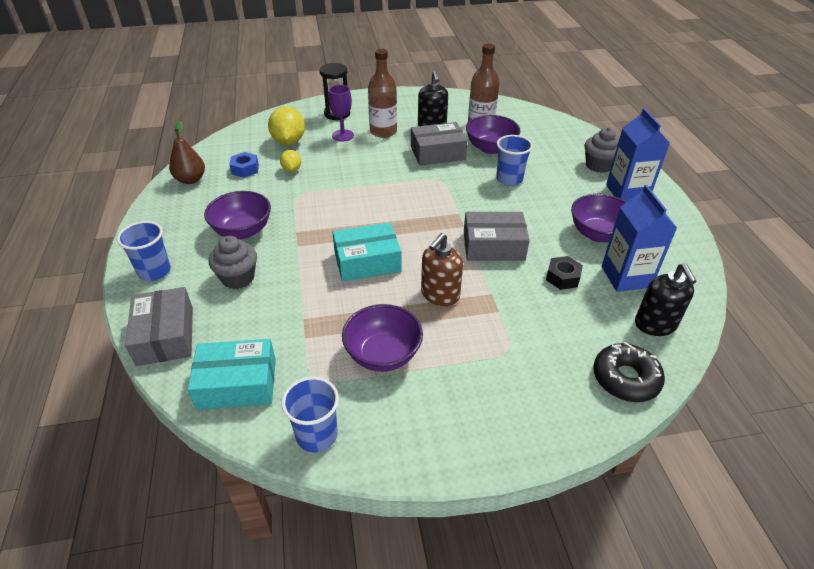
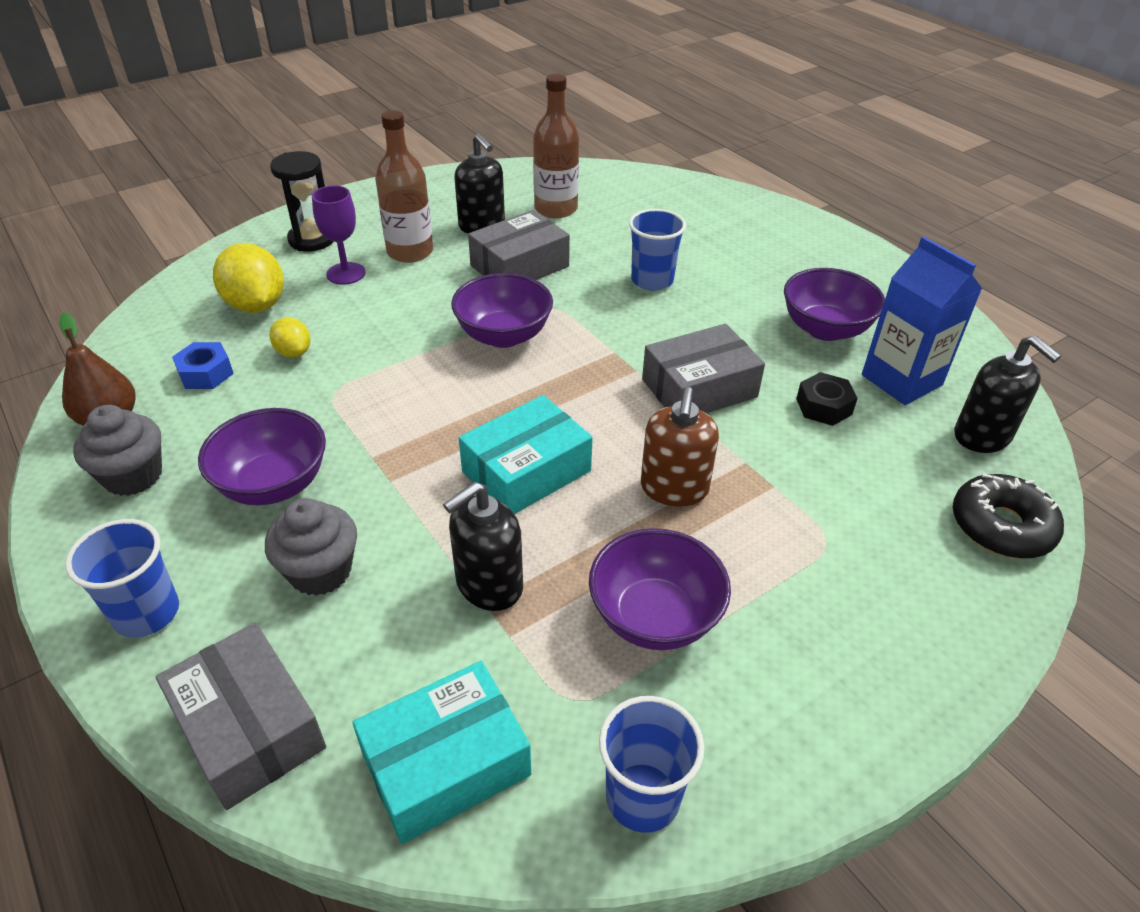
camera: 25 degrees left, 0 degrees up
purple bowl [466,115,520,154] -> purple bowl moved to [451,273,553,348]
grey cupcake [584,128,619,173] -> grey cupcake moved to [73,405,162,496]
blue carton [606,108,670,202] -> none
none -> black soap dispenser [443,482,523,611]

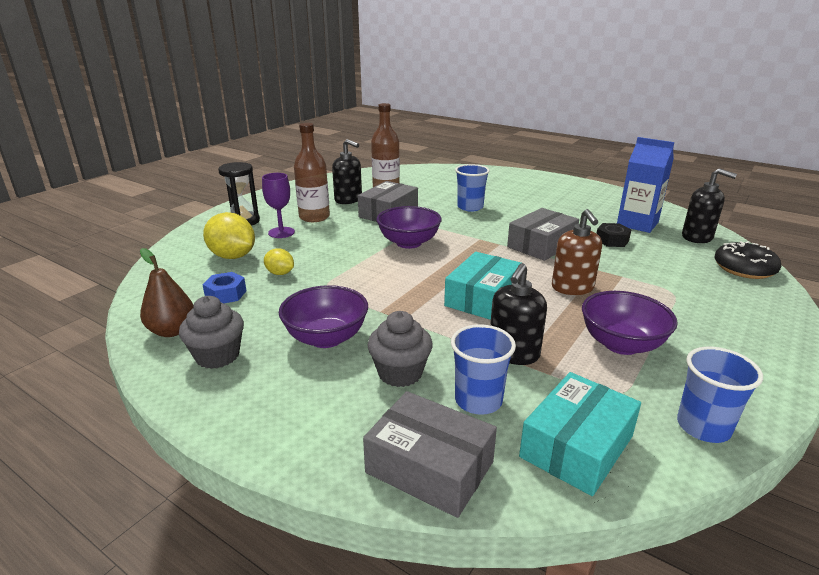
camera: 20 degrees left, 15 degrees down
blue cup [65,519,179,638] -> blue cup moved to [451,324,516,415]
purple bowl [784,268,885,341] -> none

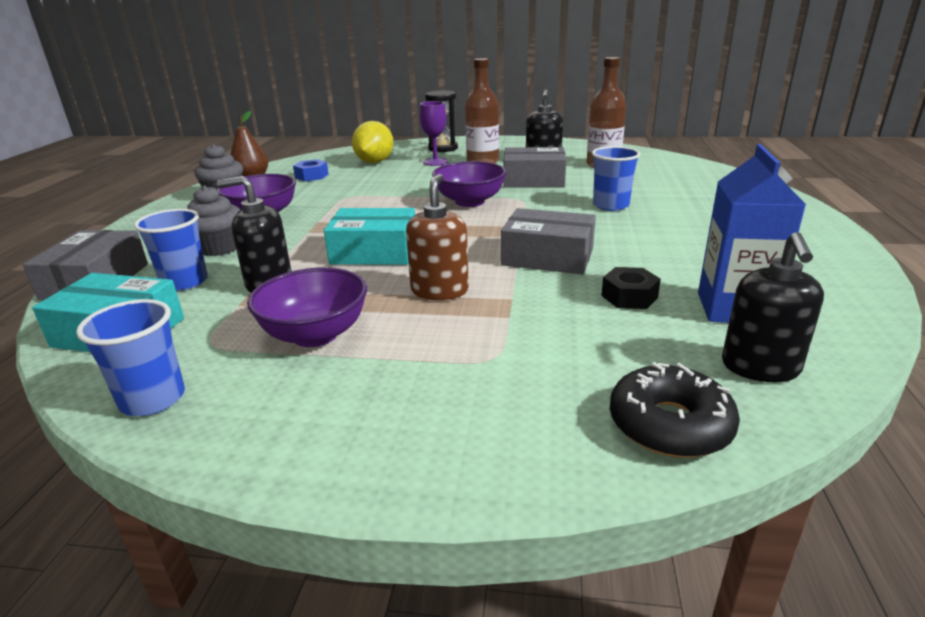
camera: 65 degrees right, 0 degrees up
yellow lemon [264,248,294,275] -> none
brown soap dispenser [552,209,602,295] -> brown soap dispenser turned 135 degrees clockwise [406,174,469,300]

